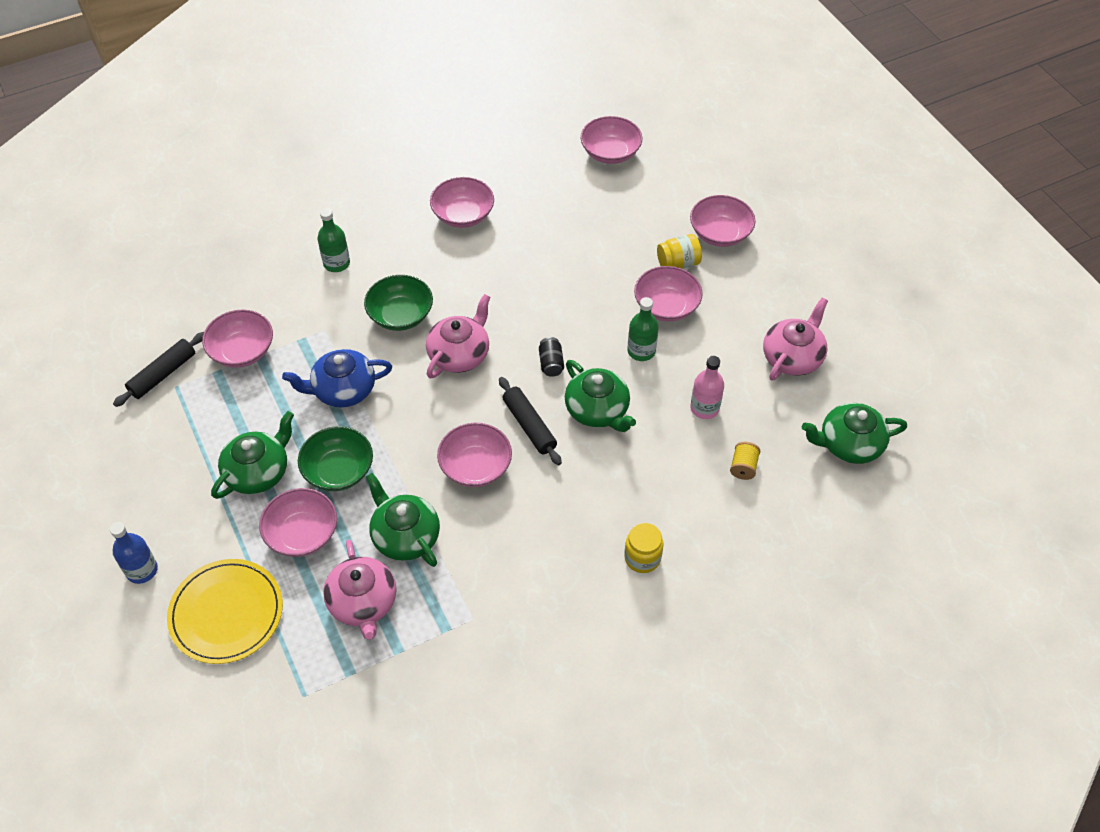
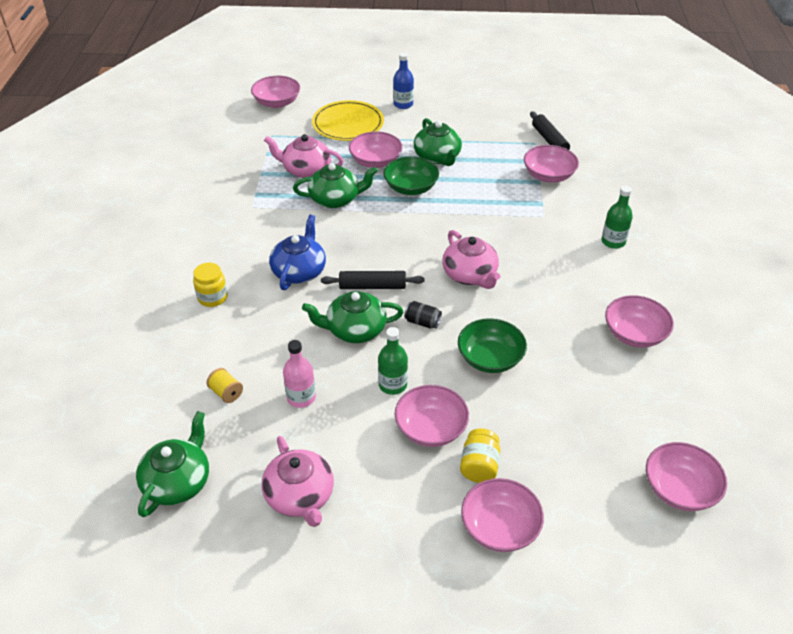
camera: 120 degrees right, 10 degrees down
blue teapot [282,349,392,408] -> blue teapot moved to [269,215,326,290]
green bowl [364,275,433,331] -> green bowl moved to [458,318,527,373]
pink bowl [437,423,512,487] -> pink bowl moved to [251,76,300,108]

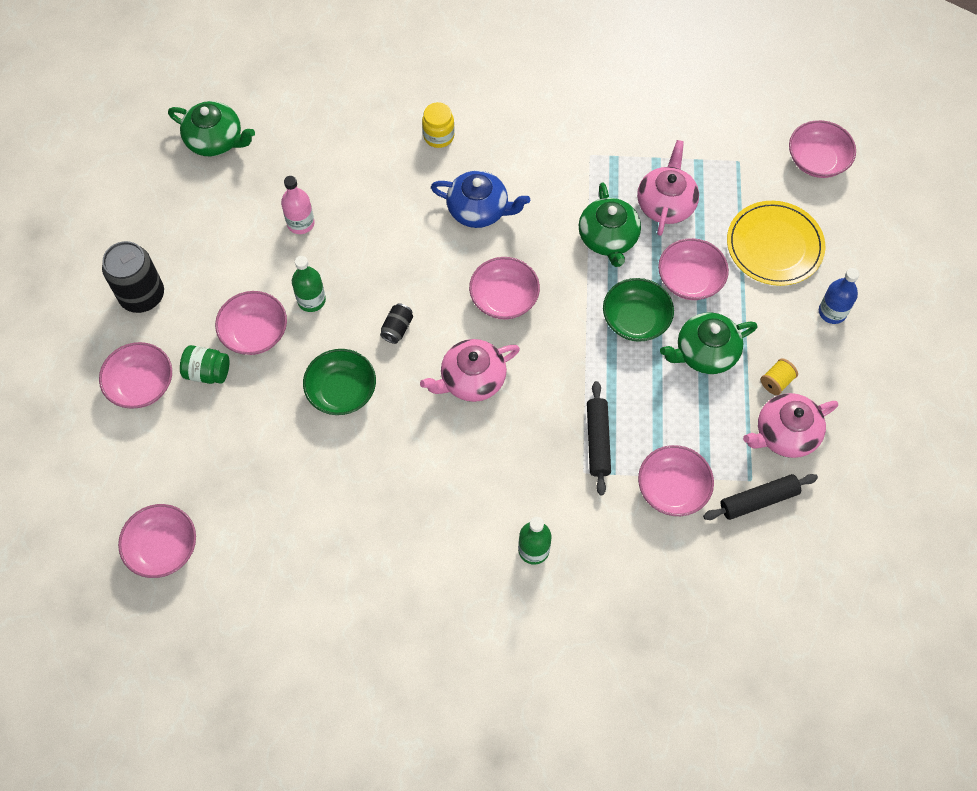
camera: 90 degrees right, 20 degrees up
yellow spool [207,368,243,403] -> yellow spool moved to [761,358,798,395]
pink teapot [262,436,334,527] -> pink teapot moved to [743,393,838,458]
green teapot [302,291,403,343] -> none
black rolling pin [321,271,424,289] -> black rolling pin moved to [587,381,611,495]
yellow jar [460,428,500,483] -> green jar [180,345,229,384]
pink bowl [605,295,674,348] -> pink bowl moved to [469,257,540,319]
none -> black can [102,241,164,313]

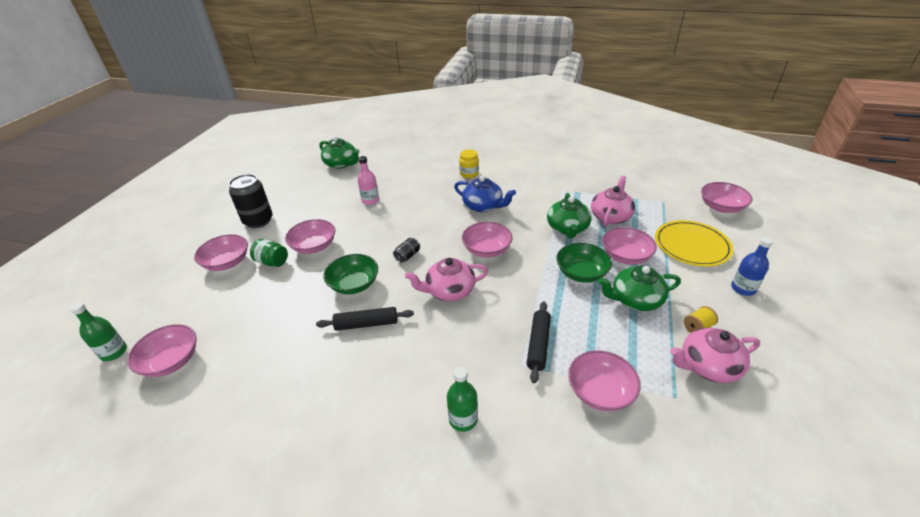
camera: 15 degrees right, 25 degrees down
green bottle [292,256,326,312] -> green bottle moved to [70,302,127,361]
black rolling pin [703,474,818,520] -> black rolling pin moved to [316,307,414,331]

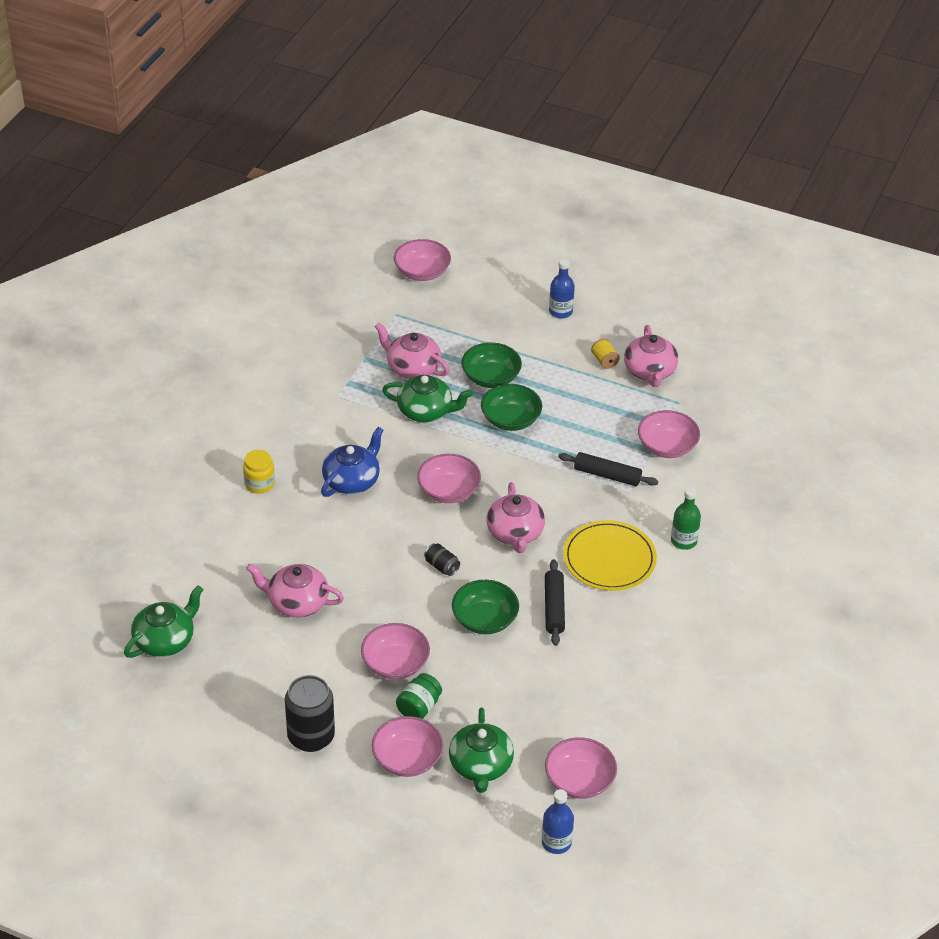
camera: 85 degrees left, 5 degrees up
green bottle [70,302,127,361] -> blue bottle [542,789,574,854]
pink bottle [357,156,379,205] -> pink teapot [246,564,344,618]
green teapot [598,266,681,311] -> green teapot moved to [449,708,514,793]
pink bowl [602,227,657,265] -> green bowl [461,342,522,388]
yellow plate [655,220,733,267] -> yellow plate moved to [563,520,657,591]

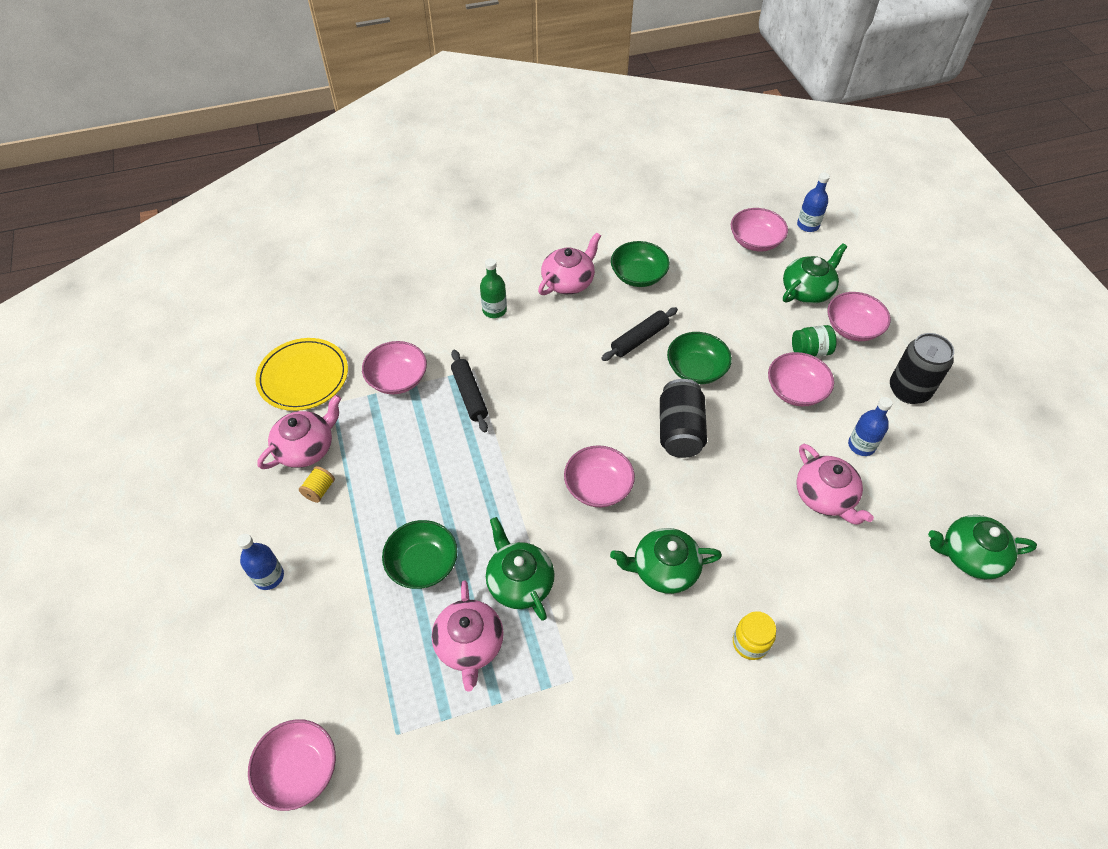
camera: 130 degrees left, 10 degrees up
blue teapot [321,427,383,497] -> green teapot [610,528,722,594]
black can [424,544,460,576] -> black can [660,379,707,458], size x2.05
green bowl [481,384,542,431] -> green bowl moved to [611,241,670,287]
pink teapot [486,482,545,553] -> pink teapot moved to [538,232,601,295]
yellow plate [563,520,657,591] -> yellow plate moved to [255,338,348,411]
none -> blue bottle [848,397,893,456]

